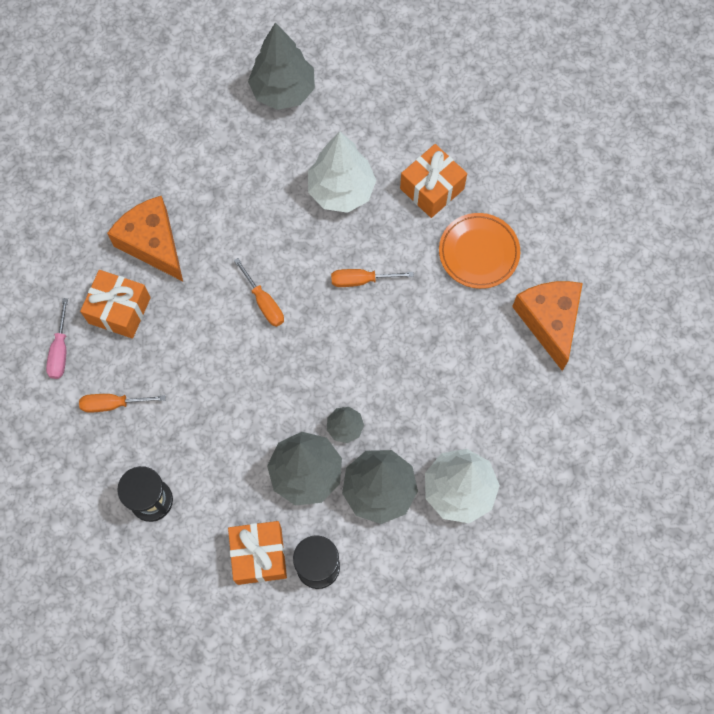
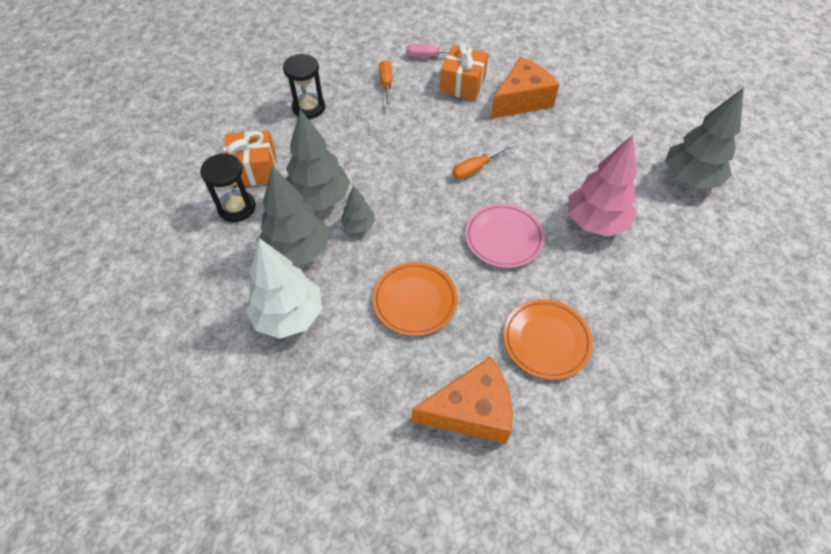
camera: 90 degrees right, 15 degrees down
white tree [308,131,376,213] -> pink tree [568,135,637,237]
orange screwdriver [331,269,414,287] -> pink plate [465,204,545,268]
orange gift [400,144,467,218] -> none
none -> orange plate [372,262,458,336]

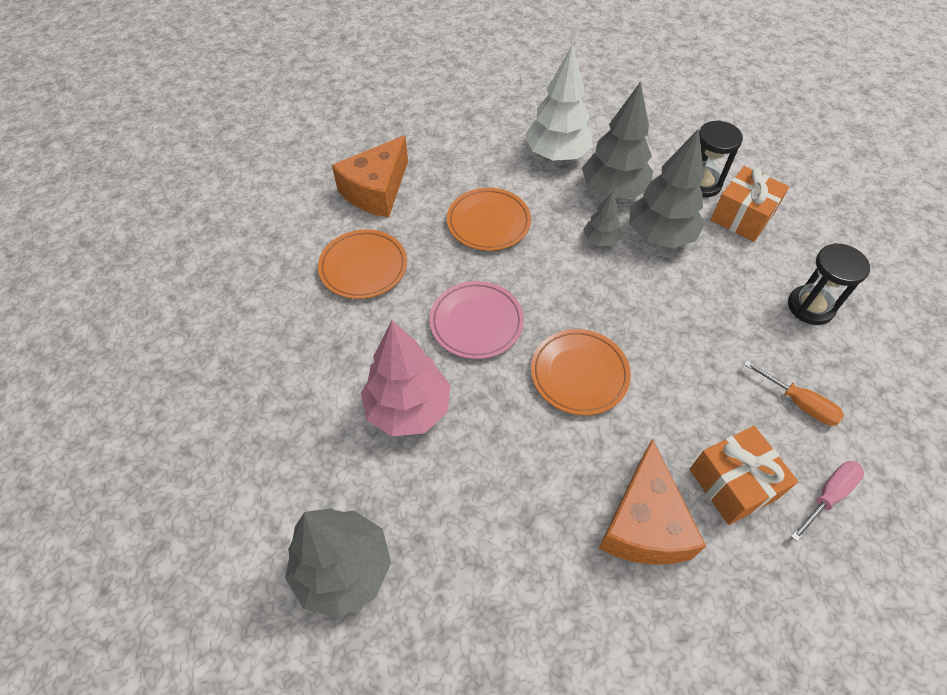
camera: 135 degrees right, 0 degrees up
orange screwdriver [452,144,514,179] -> orange plate [531,329,631,415]

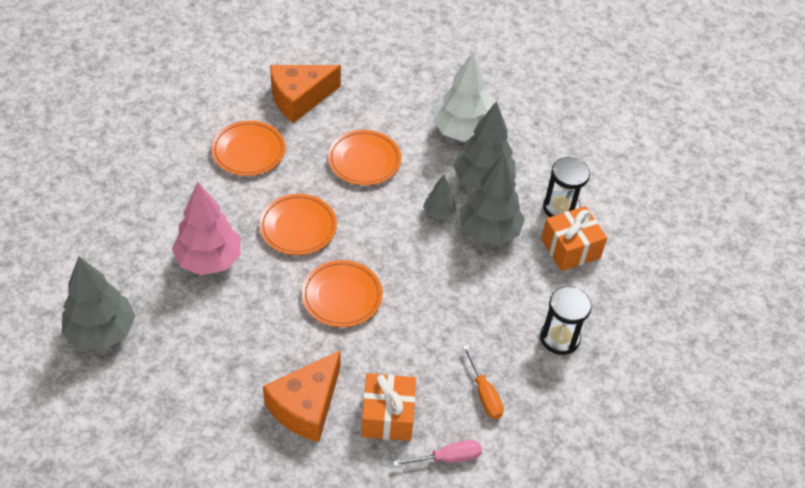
camera: 25 degrees right, 5 degrees down
pink plate [430,281,524,359] -> orange plate [259,194,337,255]

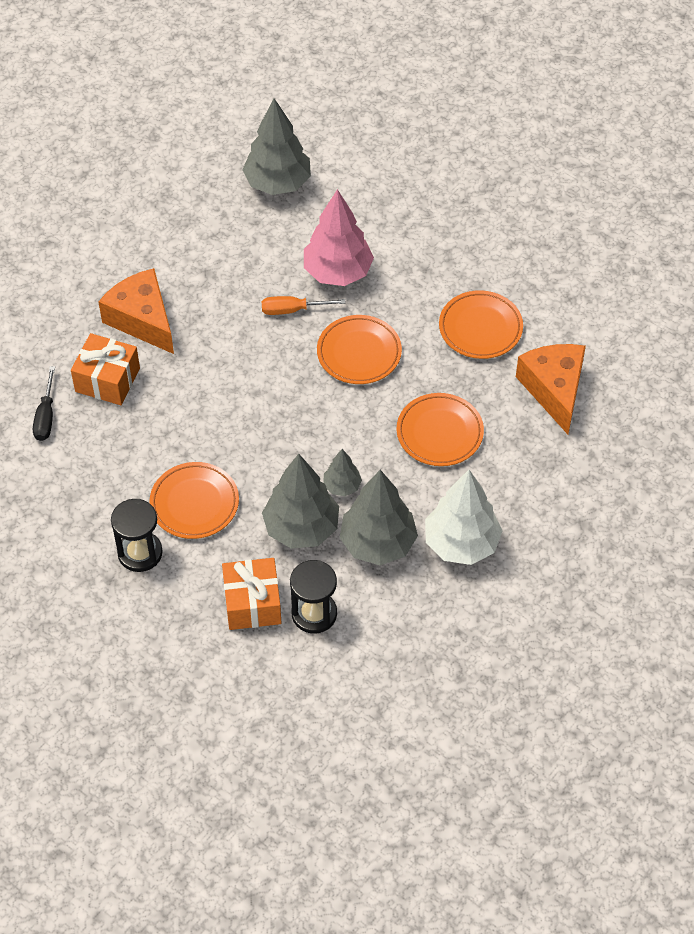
camera: 110 degrees right, 5 degrees up
orange plate [302,260,383,327] -> orange plate moved to [149,462,239,539]
pink screwdriver [393,440,482,467] -> black screwdriver [33,366,55,441]
orange screwdriver [463,345,504,419] -> orange screwdriver moved to [261,296,346,315]

